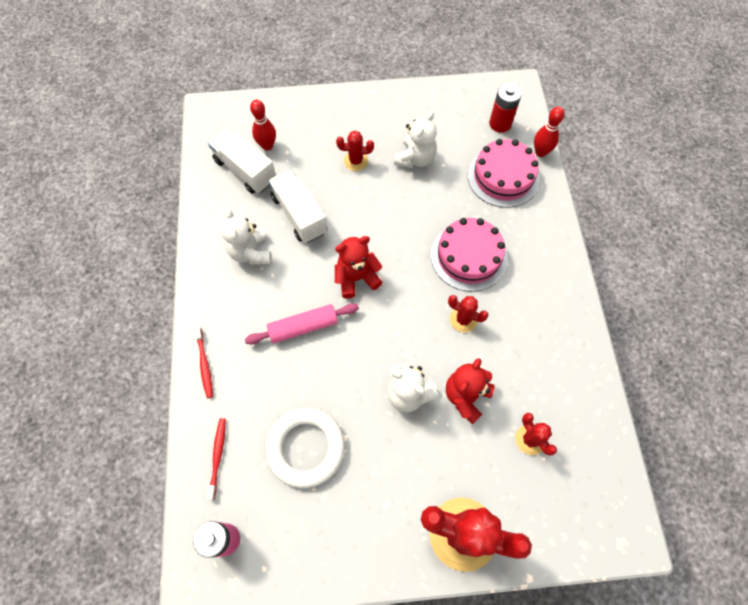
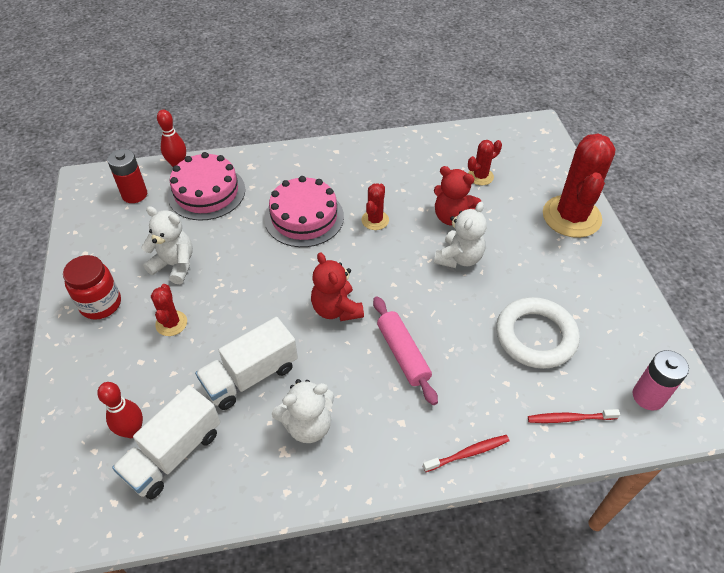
camera: 95 degrees left, 15 degrees down
none -> red jar [63,255,121,320]

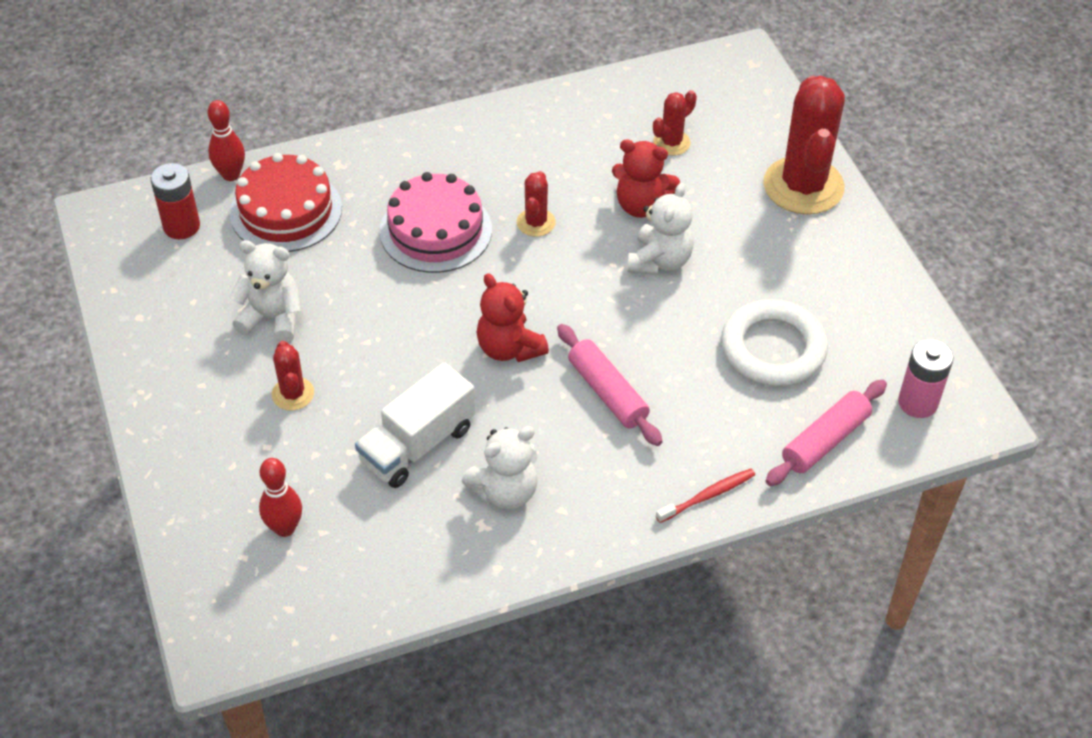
camera: 10 degrees left, 0 degrees up
red jar [63,255,121,320] -> none
white truck [112,385,221,499] -> none
pink cake [168,152,245,221] -> red cake [230,153,342,252]
red toothbrush [528,409,620,423] -> pink rolling pin [765,380,887,486]

